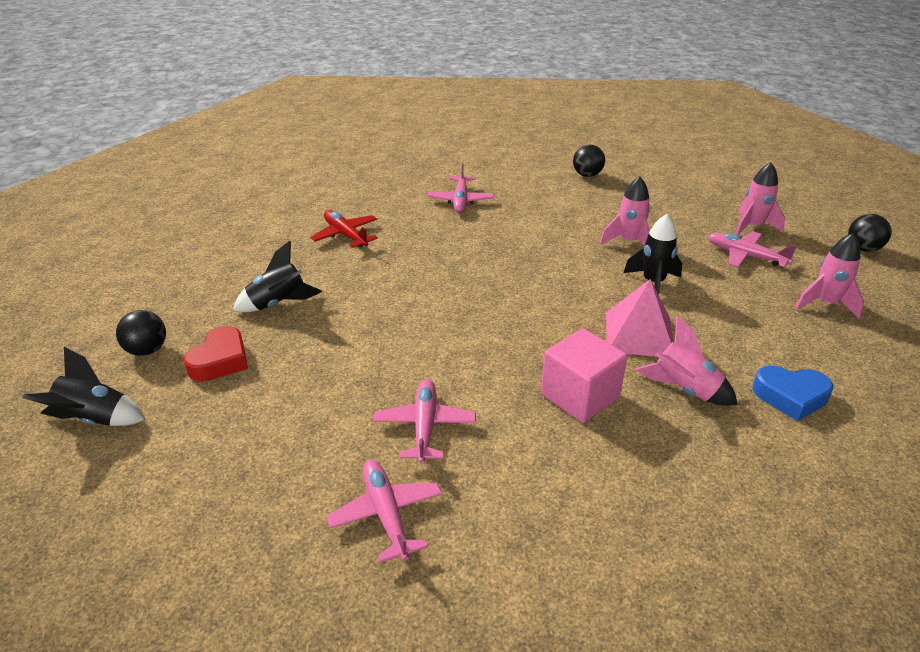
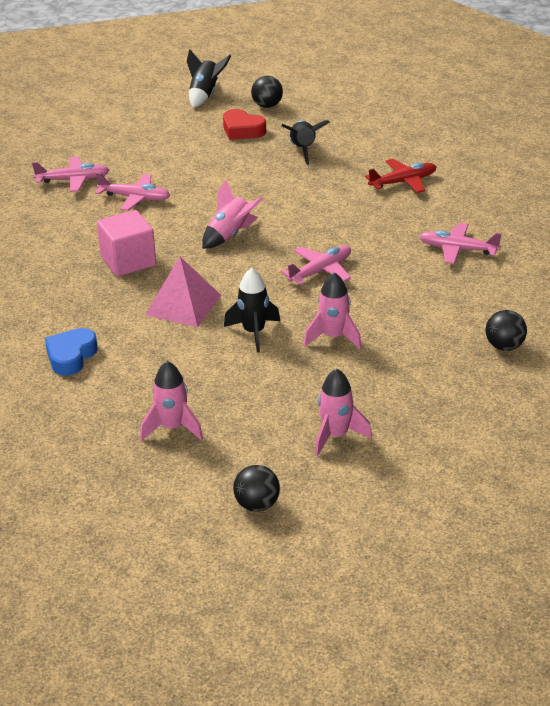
camera: 105 degrees right, 0 degrees up
pink rocket [635,316,738,406] -> pink rocket moved to [202,180,263,249]
pink plane [708,231,797,268] -> pink plane moved to [281,246,351,285]

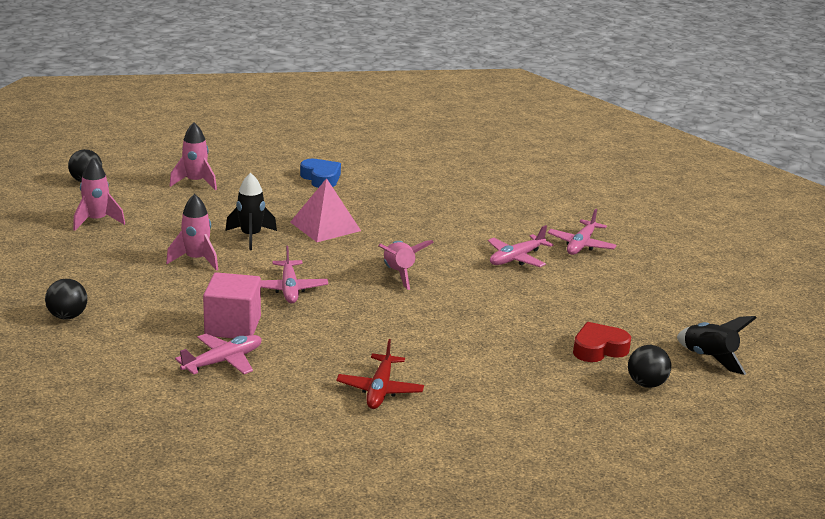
camera: 120 degrees right, 10 degrees down
pink cube [97,210,156,277] -> pink cube moved to [203,272,261,338]
black rocket [282,120,330,165] -> none

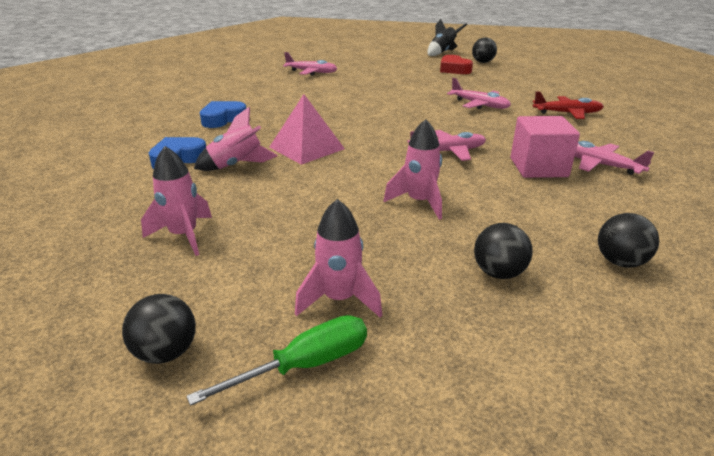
camera: 95 degrees left, 5 degrees up
black rocket [226,173,277,250] -> none
pink rocket [378,240,434,290] -> pink rocket moved to [194,107,278,171]
pink plane [488,225,553,267] -> pink plane moved to [447,78,511,109]
none -> green screwdriver [187,315,367,406]
none -> blue heart [200,101,246,128]
none -> black ball [474,223,533,279]

